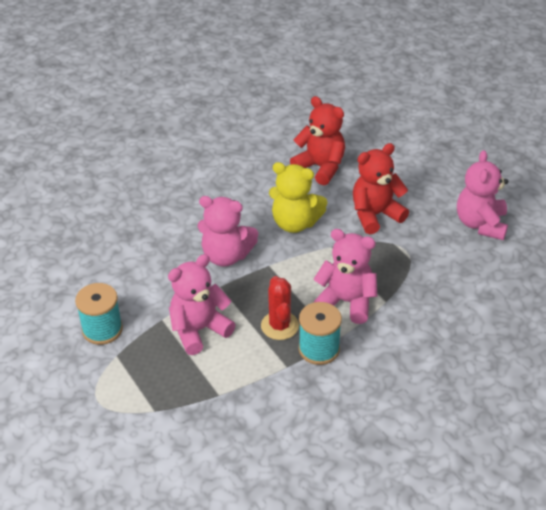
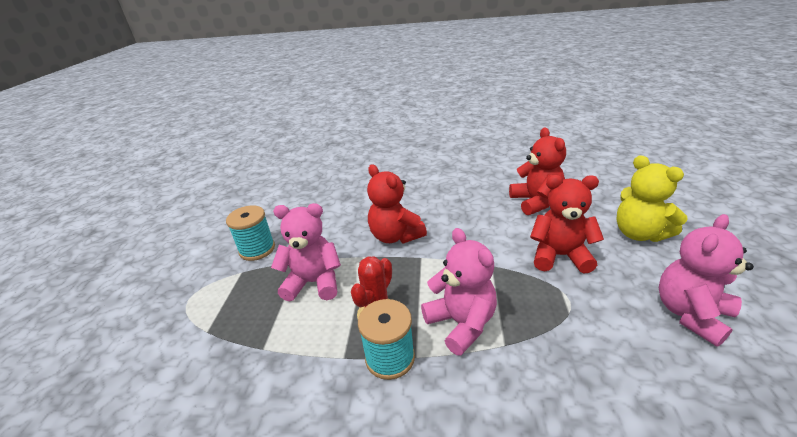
camera: 40 degrees right, 10 degrees down
pink teddy bear [197,196,258,267] -> red teddy bear [367,165,427,244]
yellow teddy bear [269,162,327,233] -> yellow teddy bear moved to [616,155,688,242]

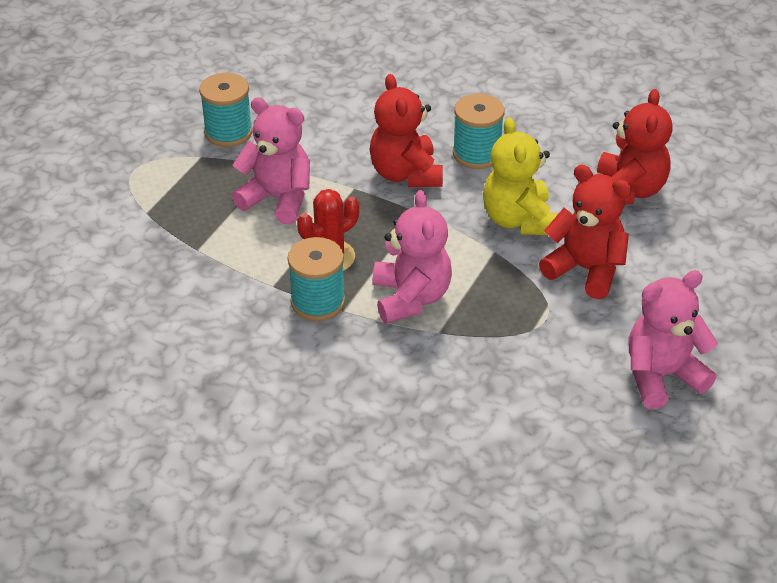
camera: 20 degrees right, 10 degrees up
yellow teddy bear [616,155,688,242] -> yellow teddy bear moved to [483,117,558,235]
none -> turquoise spool [453,94,505,169]

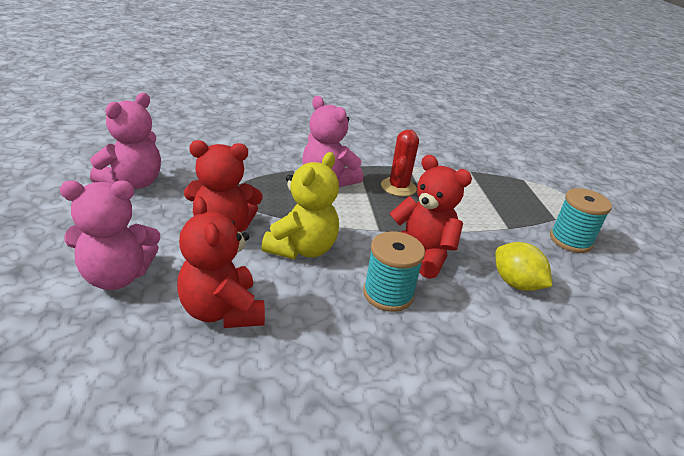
camera: 140 degrees right, 10 degrees down
pink teddy bear [232,97,310,225] -> pink teddy bear moved to [60,181,160,290]
turquoise spool [288,237,345,321] -> none
yellow teddy bear [483,117,558,235] -> yellow teddy bear turned 75 degrees clockwise [261,152,339,259]
none -> yellow lemon [495,242,552,291]

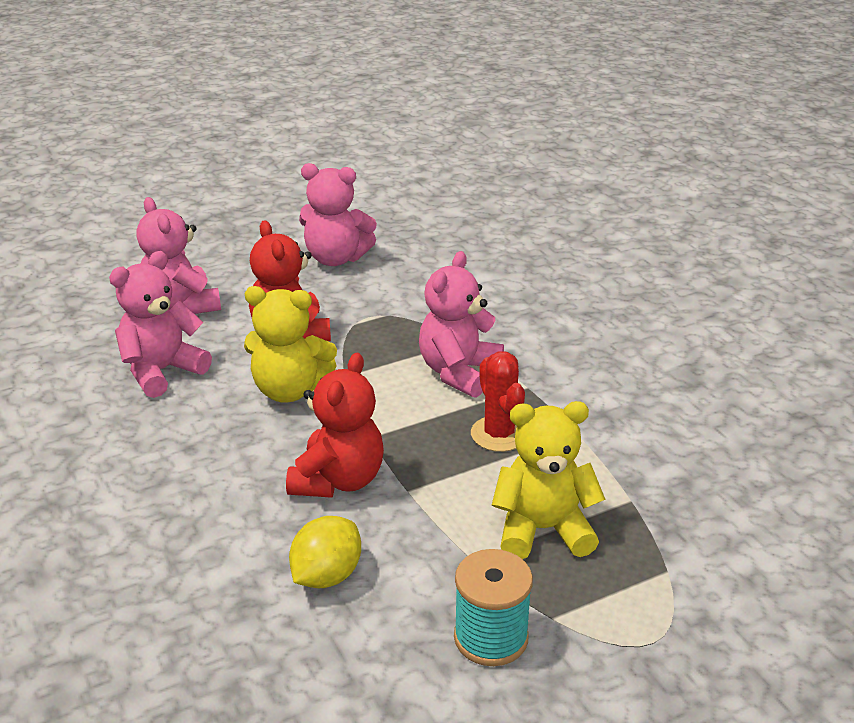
camera: 75 degrees right, 0 degrees up
red teddy bear [177,196,265,328] -> pink teddy bear [109,251,212,398]
turquoise spool [363,231,425,312] -> none
red cactus [381,130,419,196] -> red cactus turned 75 degrees clockwise [471,351,525,452]
none -> yellow teddy bear [492,401,606,559]

